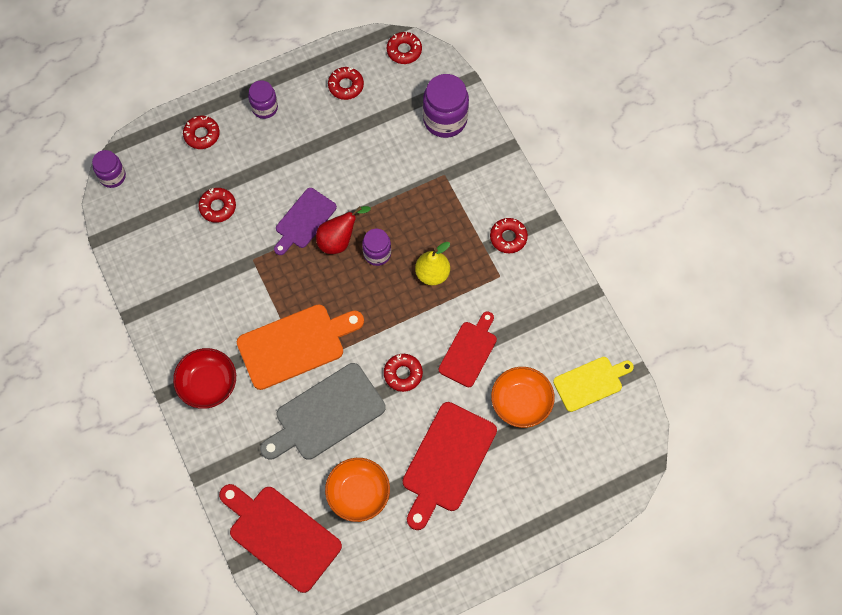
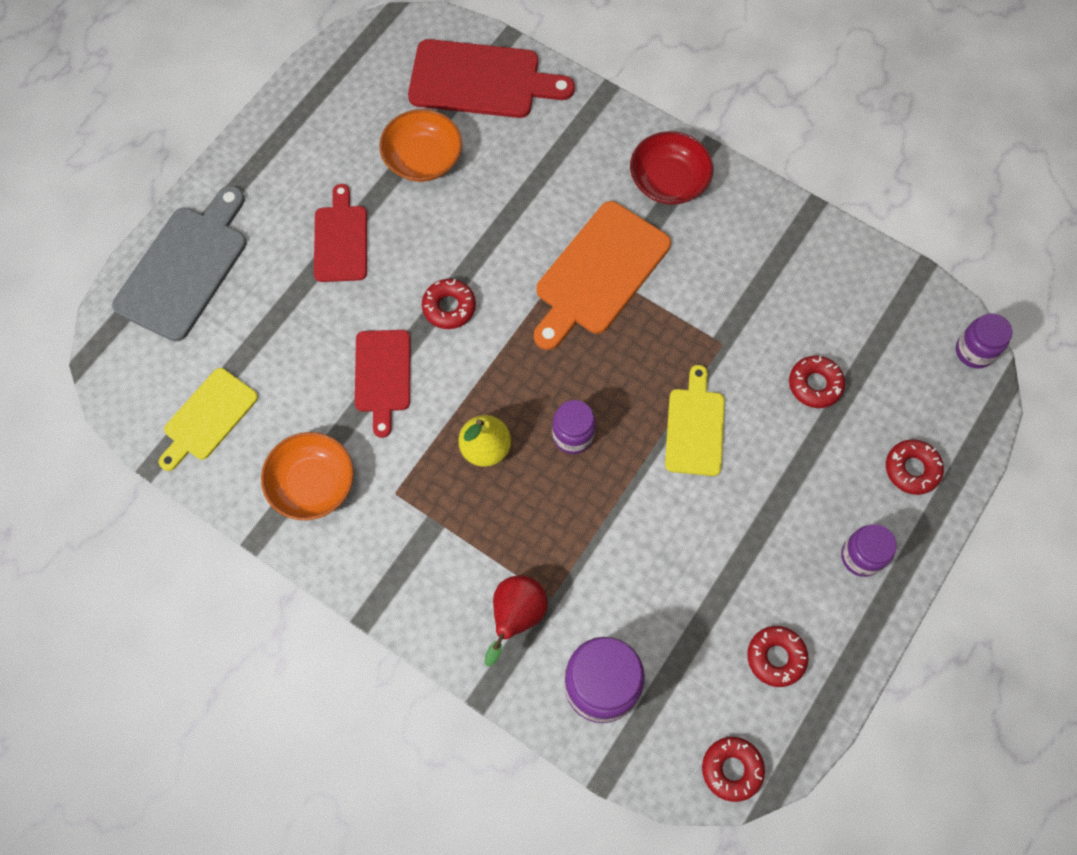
camera: 150 degrees right, 0 degrees up
grey cutting board [260,363,386,460] -> grey cutting board moved to [112,186,247,342]
purple cutting board [274,188,337,255] -> yellow cutting board [665,365,725,476]
red pear [316,206,371,254] -> red pear moved to [484,575,548,666]
red cutting board [403,402,497,530] -> red cutting board [314,184,367,282], size x0.63
red donut [490,218,528,253] -> none
orange bowl [491,367,555,428] -> orange bowl moved to [261,432,354,520]

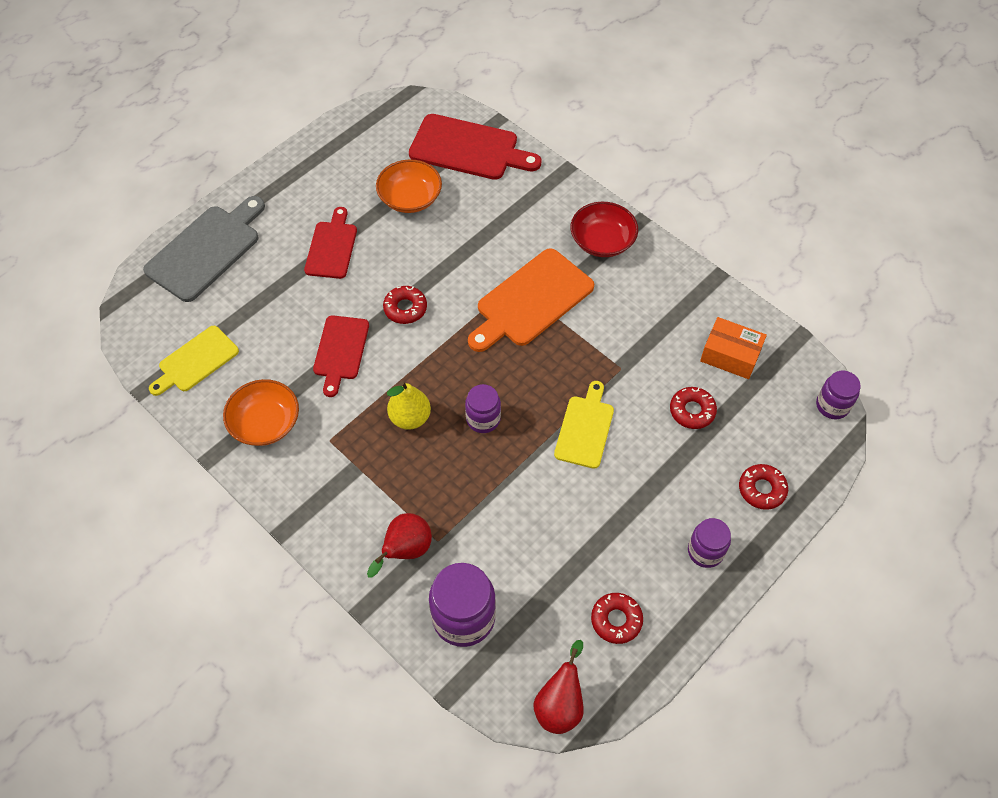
camera: 10 degrees right, 10 degrees down
red donut [702,737,765,802] -> red pear [533,640,584,734]
none -> orange box [700,317,767,379]

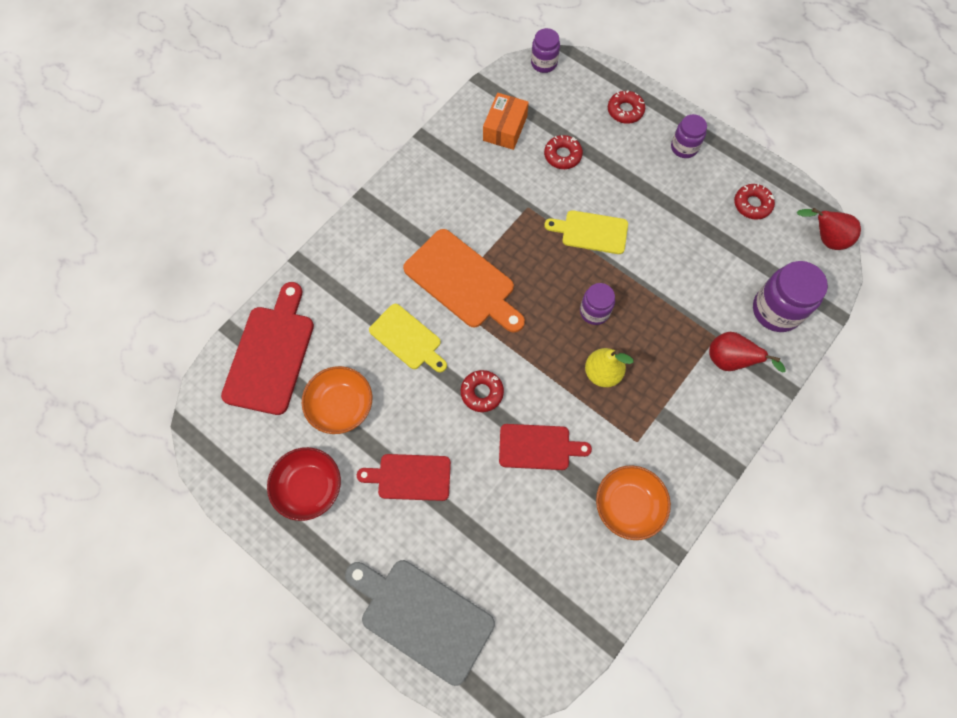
camera: 95 degrees left, 10 degrees up
yellow cutting board [149,326,239,396] -> yellow cutting board moved to [369,304,447,373]
red bowl [570,202,638,257] -> red bowl moved to [267,447,341,521]

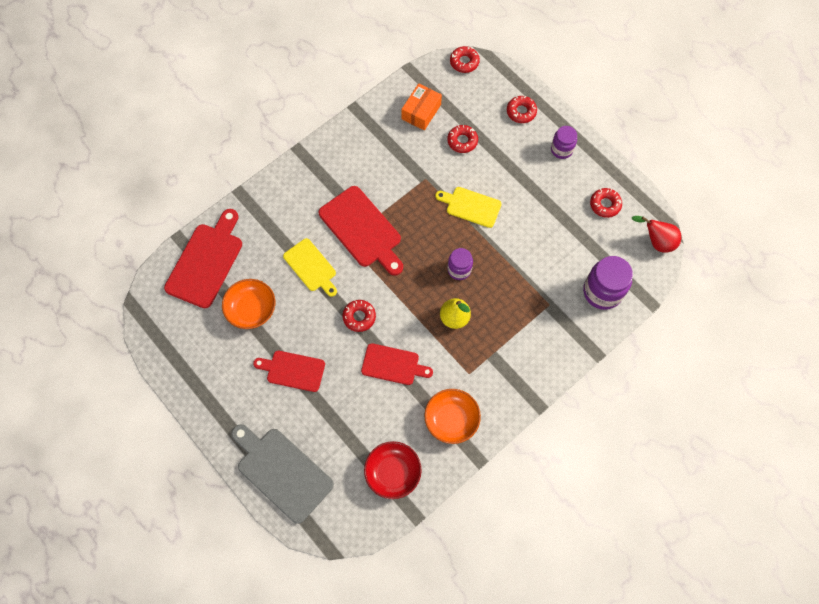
camera: 10 degrees right, 0 degrees up
red bowl [267,447,341,521] -> red bowl moved to [364,441,422,499]
orange cutting board [403,229,525,333] -> red cutting board [319,186,403,276]
purple jar [531,28,560,73] -> red donut [450,46,480,73]
red pear [709,332,786,373] -> none

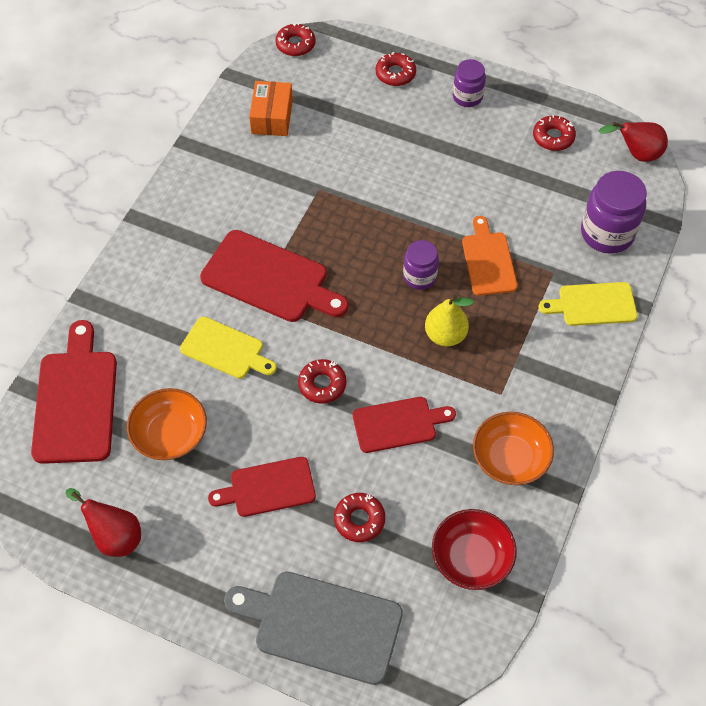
camera: 25 degrees left, 10 degrees down
yellow cutting board [435,187,502,228] -> yellow cutting board moved to [539,282,637,326]
red donut [447,125,478,153] -> red donut moved to [334,493,385,542]
none -> red pear [65,488,141,557]
none -> orange cutting board [462,216,517,296]

